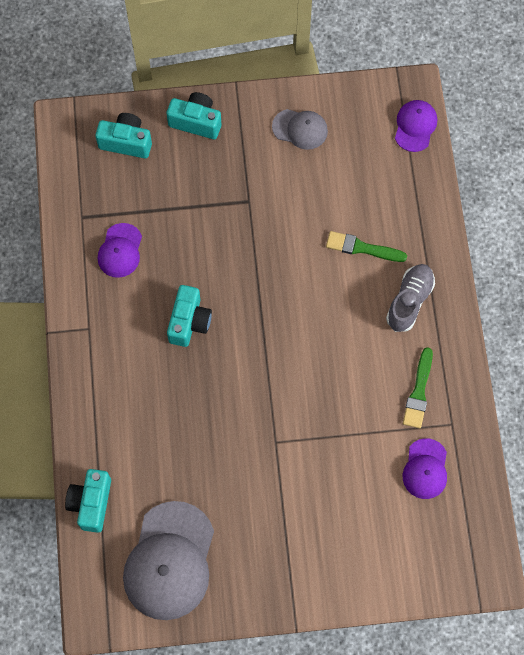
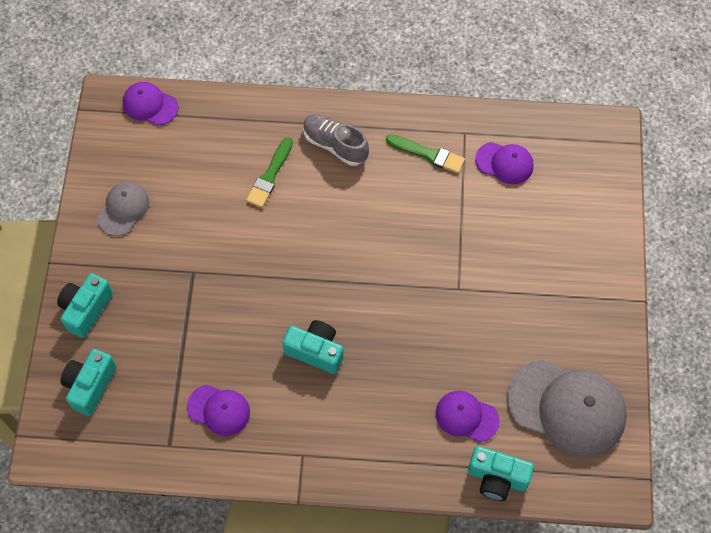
camera: 80 degrees left, 5 degrees down
none -> purple cap [436,391,499,442]

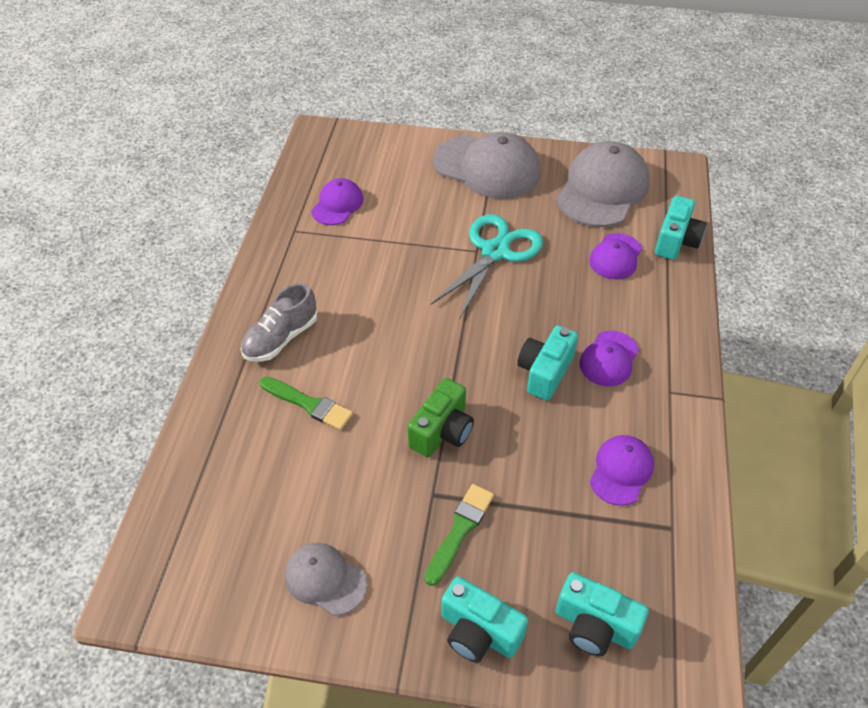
camera: 85 degrees left, 15 degrees down
purple cap [123,82,178,126] -> purple cap moved to [579,331,639,387]
green brush [386,134,465,174] -> green brush moved to [425,484,494,586]
none -> green camera [408,378,474,457]
none -> turquoise scissors [431,214,543,318]
none -> grey cap [433,132,541,199]

